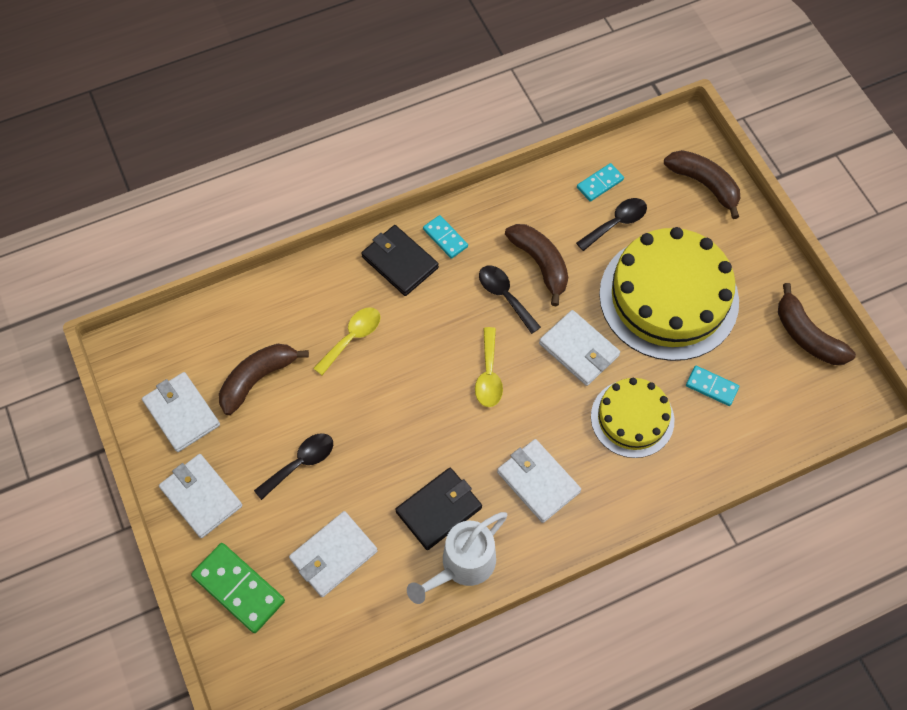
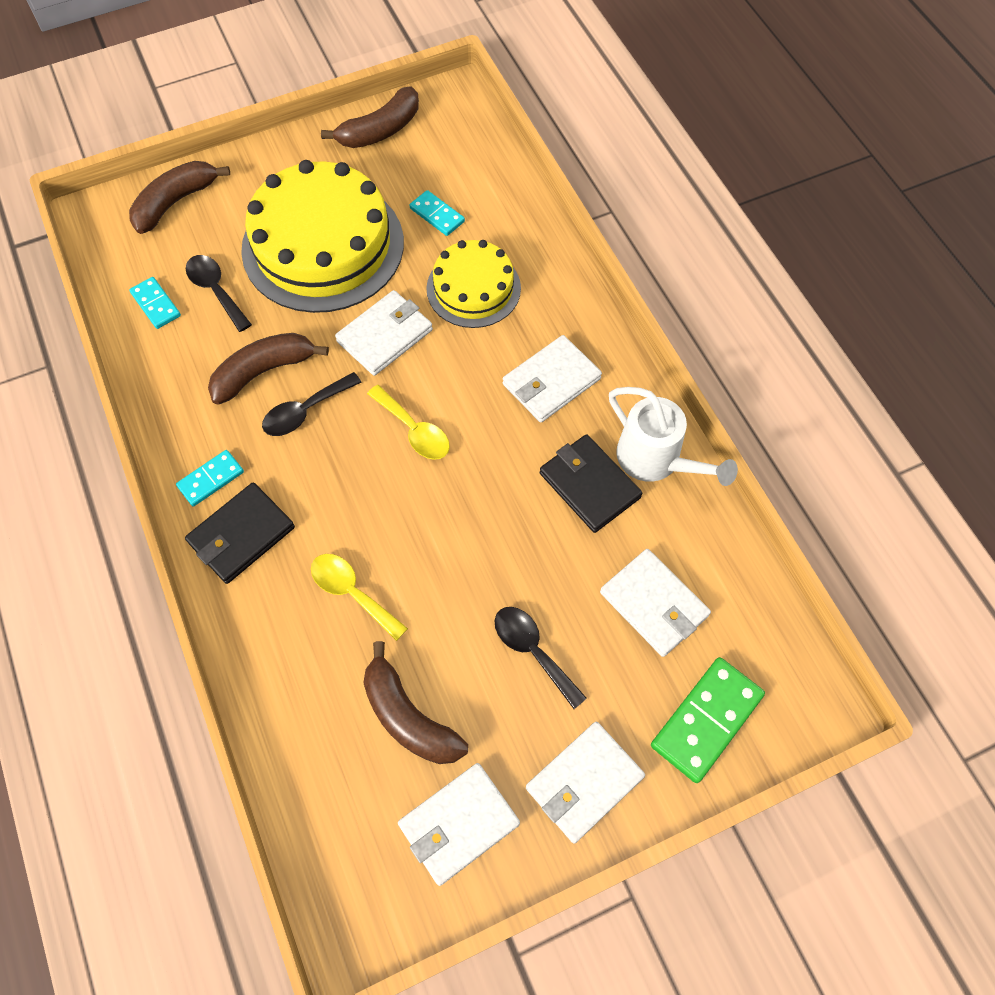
camera: 90 degrees left, 0 degrees up
yellow spoon [475,327,503,407] -> yellow spoon turned 45 degrees clockwise [367,385,450,460]
turquoise domino [686,366,739,406] -> turquoise domino turned 75 degrees counterclockwise [409,190,465,236]

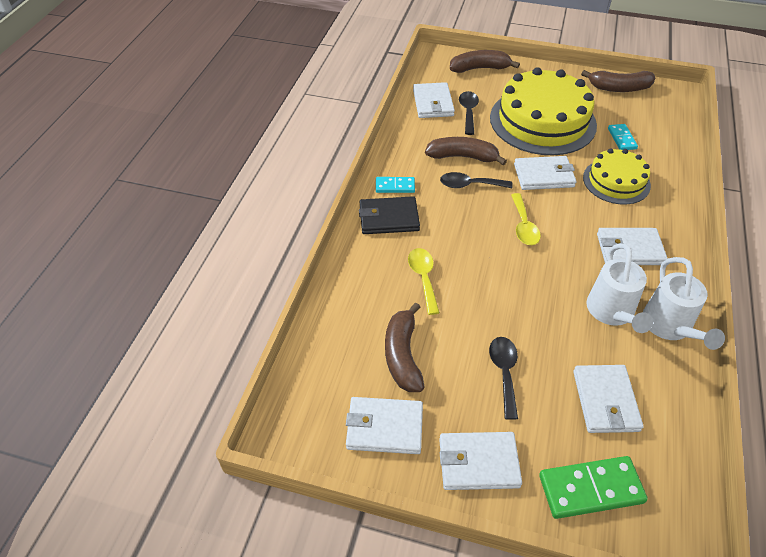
camera: 40 degrees right, 15 degrees down
turquoise domino [129,277,181,329] -> white wallet [413,82,455,118]
black wallet [540,434,642,533] -> white watering can [587,243,653,333]

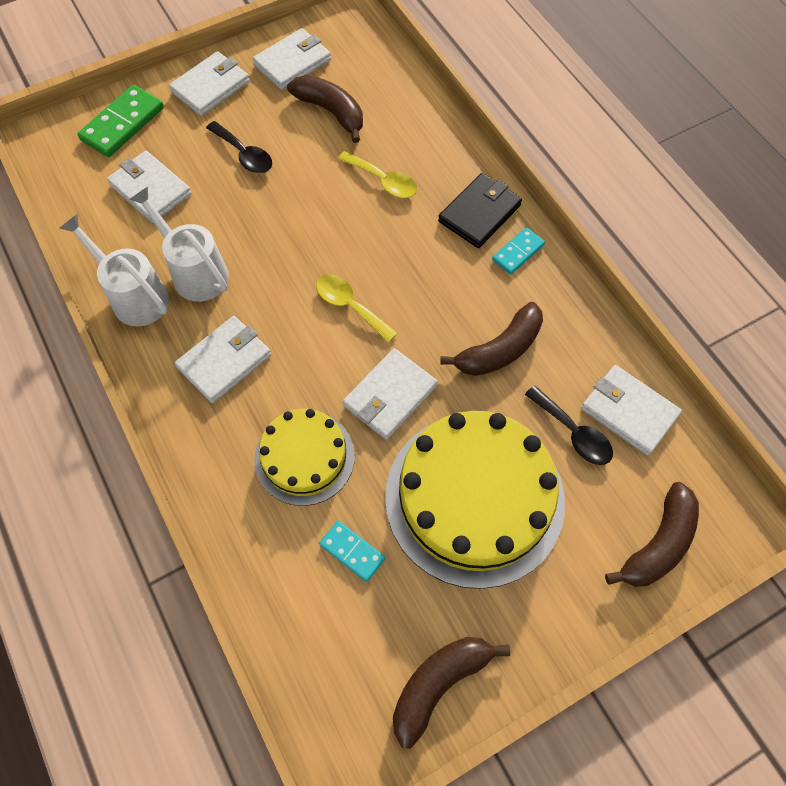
camera: 135 degrees right, 15 degrees up
black spoon [440,172,513,188] -> none

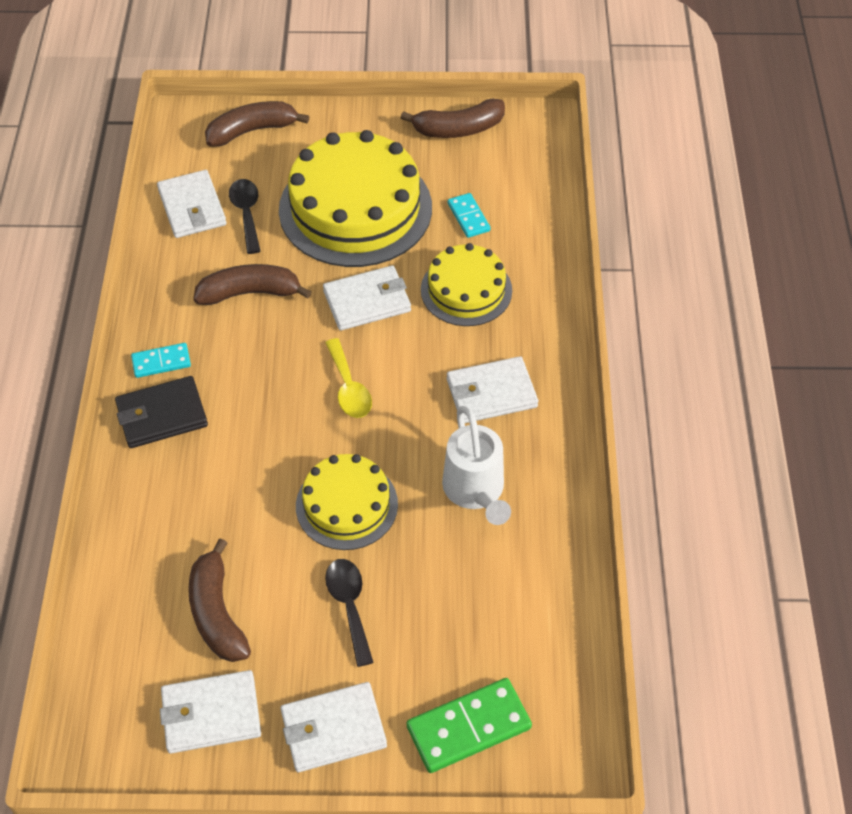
camera: 150 degrees left, 10 degrees down
white watering can [60,214,169,326] -> none
white wallet [107,151,192,223] -> none
yellow spoon [338,151,417,198] -> none
none -> yellow cake [296,454,398,550]

